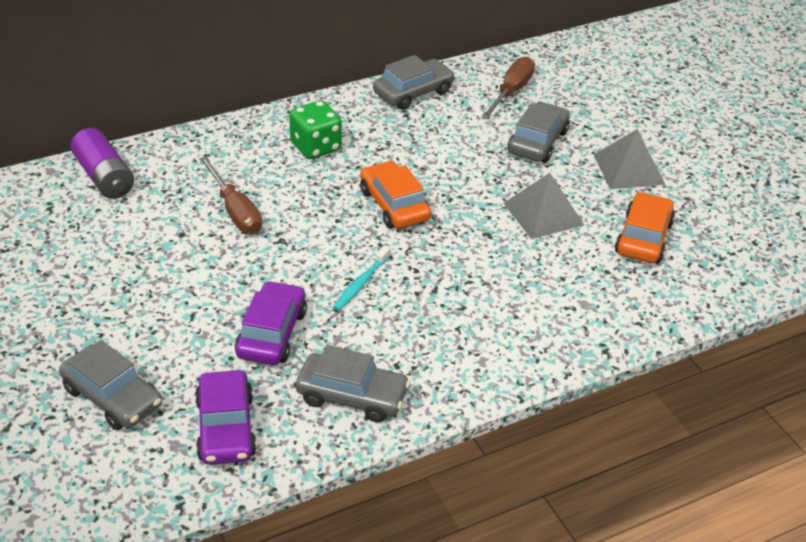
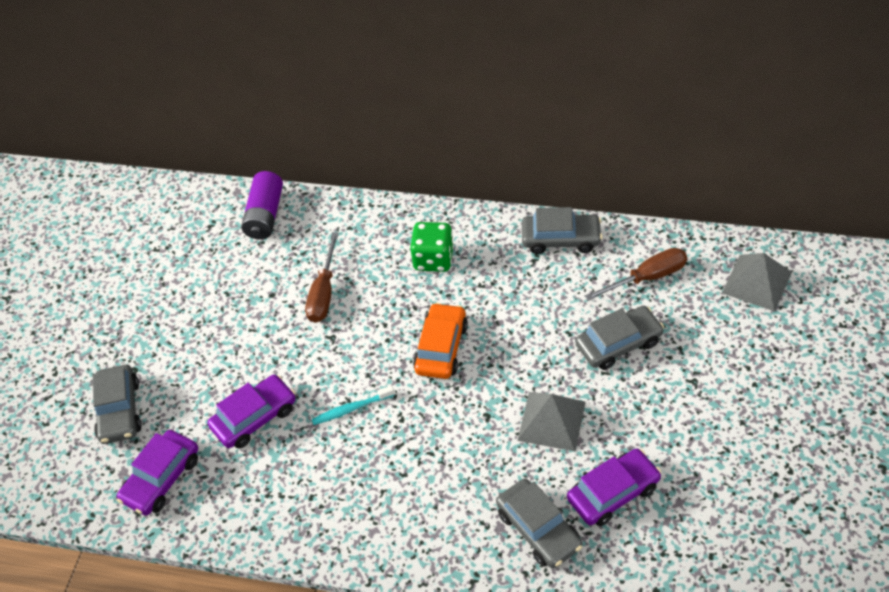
camera: 45 degrees right, 10 degrees up
grey car [296,345,410,423] -> grey car moved to [496,479,582,568]
grey pyramid [593,129,666,189] -> grey pyramid moved to [722,253,792,312]
orange car [615,192,675,263] -> purple car [567,448,661,526]

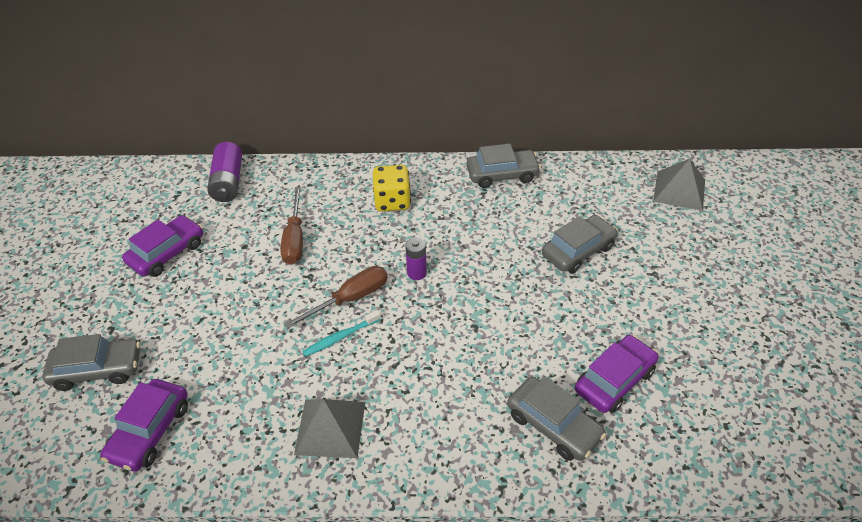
camera: 15 degrees left, 5 degrees down
grey car [92,365,142,444] -> grey car turned 75 degrees counterclockwise [42,334,140,391]
purple car [208,374,296,449] -> purple car moved to [122,215,203,277]
green dice [410,222,454,272] -> yellow dice [373,165,411,212]
orange car [413,303,468,379] -> purple battery [405,237,427,280]
grey pyramid [517,392,586,451] -> grey pyramid moved to [294,399,365,458]
brown screwdriver [585,248,687,301] -> brown screwdriver moved to [284,266,388,329]

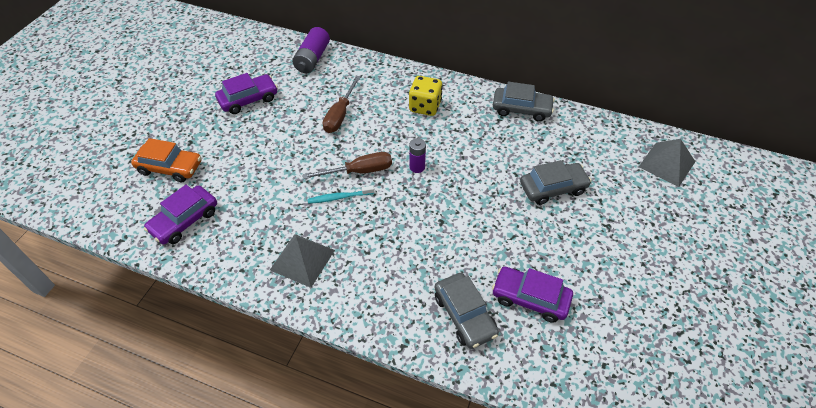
camera: 20 degrees right, 5 degrees up
grey car [42,334,140,391] -> orange car [131,138,201,182]
purple car [575,335,659,413] -> purple car turned 135 degrees counterclockwise [492,267,573,323]

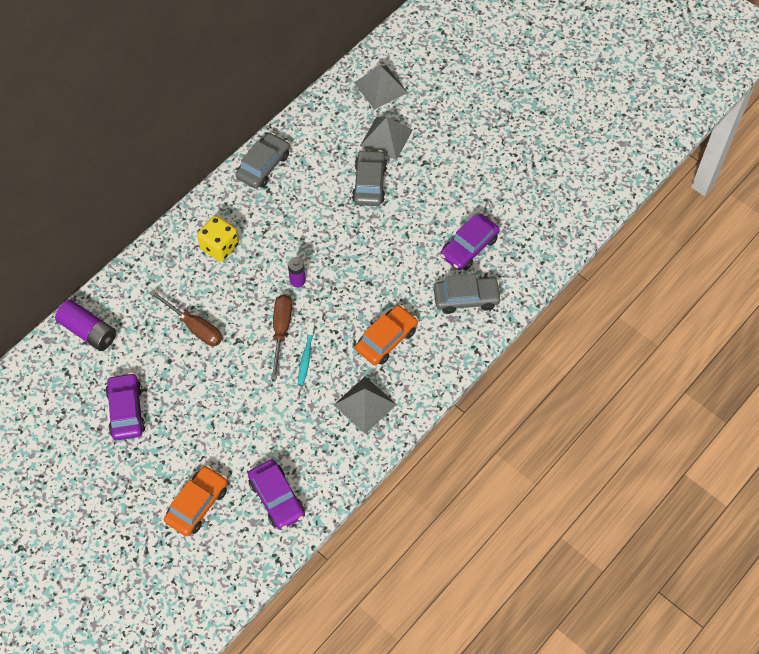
camera: 70 degrees left, 10 degrees up
none -> orange car [355,305,418,365]
none -> grey pyramid [360,116,413,160]

